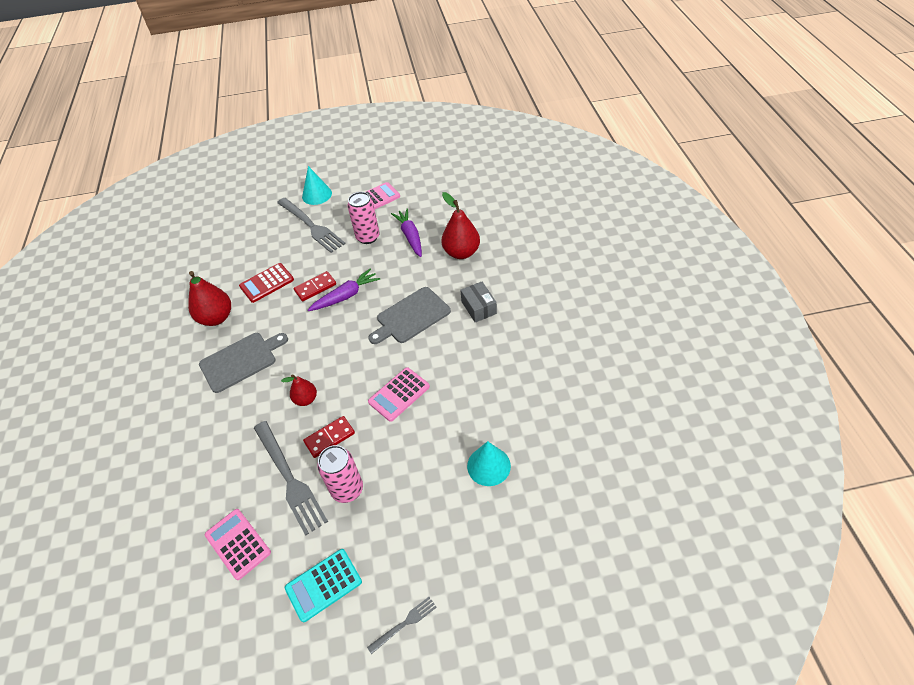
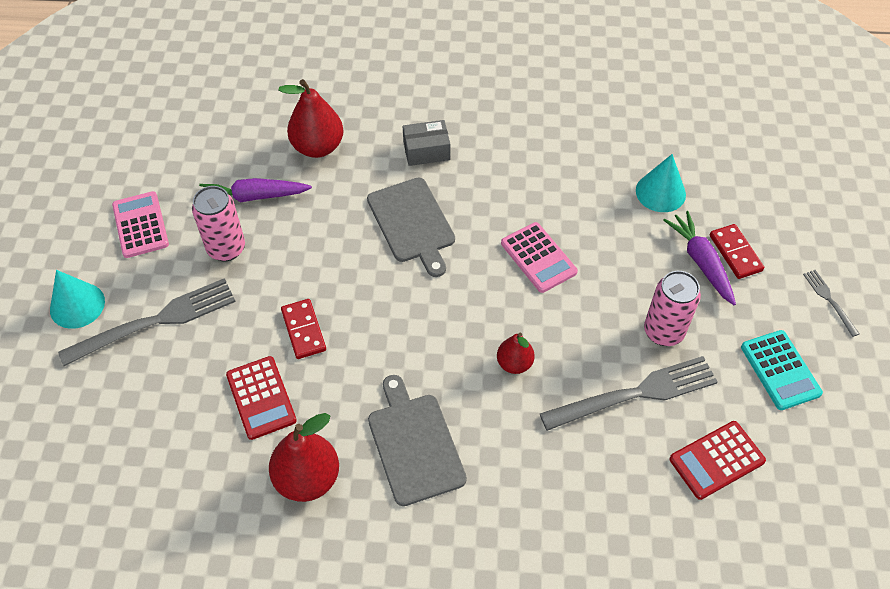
camera: 80 degrees left, 5 degrees up
pink calculator [205,509,271,580] -> red calculator [669,421,766,500]
red domino [303,416,355,458] -> red domino moved to [710,224,764,279]
purple carrot [308,268,380,311] -> purple carrot moved to [663,211,736,305]

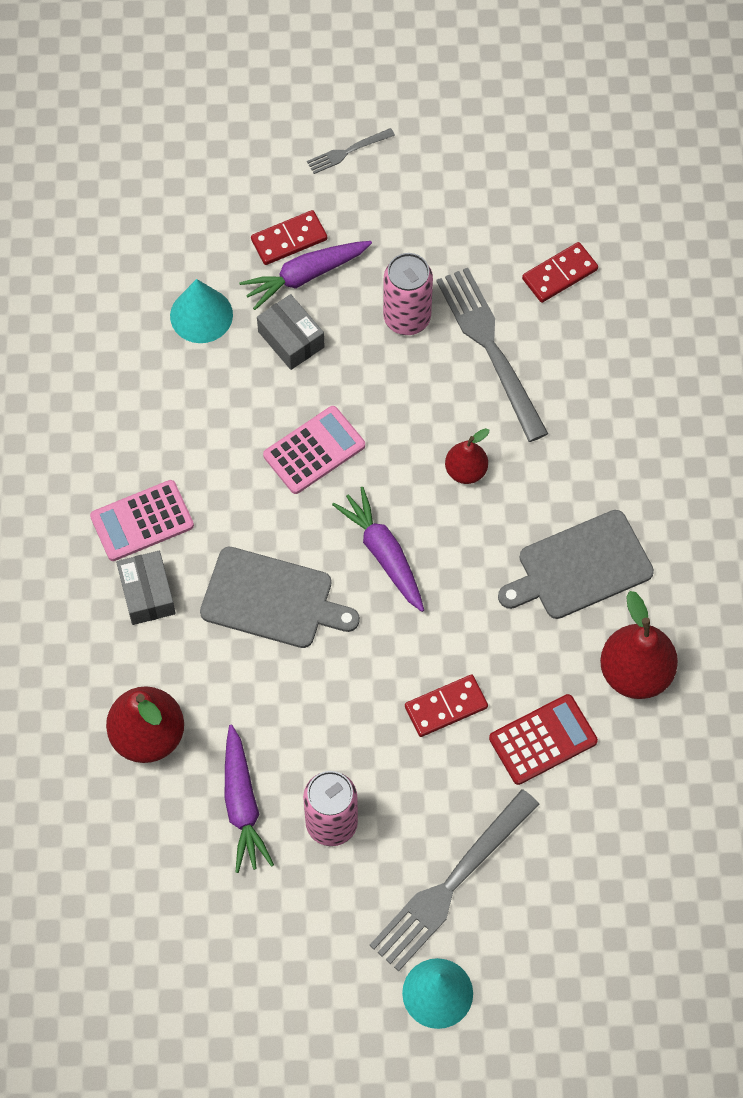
camera: 95 degrees left, 10 degrees up
grey fork [58,278,236,366] -> grey fork turned 105 degrees counterclockwise [370,789,540,971]
pink calculator [112,191,169,258] -> pink calculator moved to [90,480,194,561]
grey cutting board [367,177,455,277] -> grey cutting board turned 45 degrees clockwise [200,547,360,648]
red calculator [669,421,766,500] -> red domino [522,242,598,303]
turquoise calculator [741,330,823,410] -> none
none -> grey box [257,294,325,370]
none -> purple carrot [332,487,424,612]

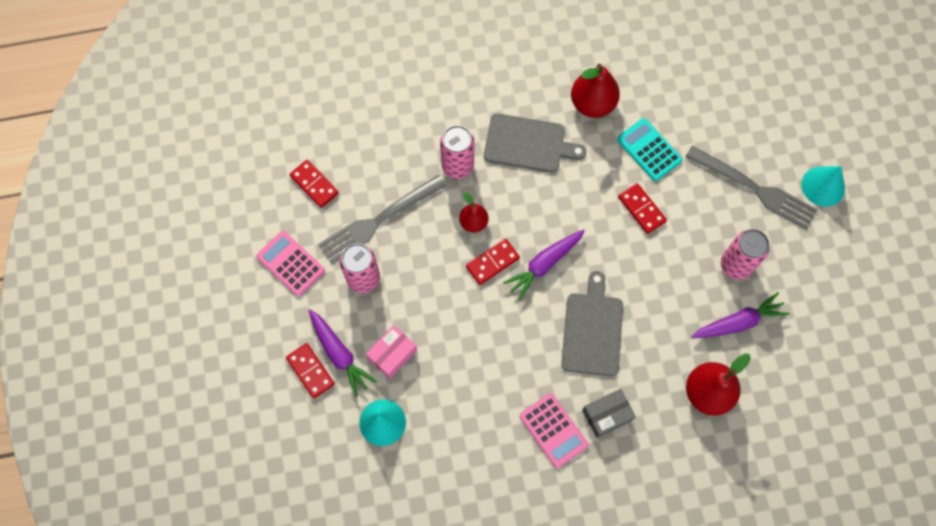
camera: 100 degrees left, 5 degrees up
grey box [257,294,325,370] -> pink box [366,325,417,379]
pink calculator [263,406,365,494] -> pink calculator moved to [256,231,325,296]
grey fork [307,128,395,174] -> none
red calculator [489,694,598,785] -> turquoise calculator [617,118,683,181]
grey cutting board [498,510,654,619] -> grey cutting board turned 45 degrees counterclockwise [484,113,586,173]
none -> pink can [440,125,474,179]
none -> red domino [466,239,520,285]

